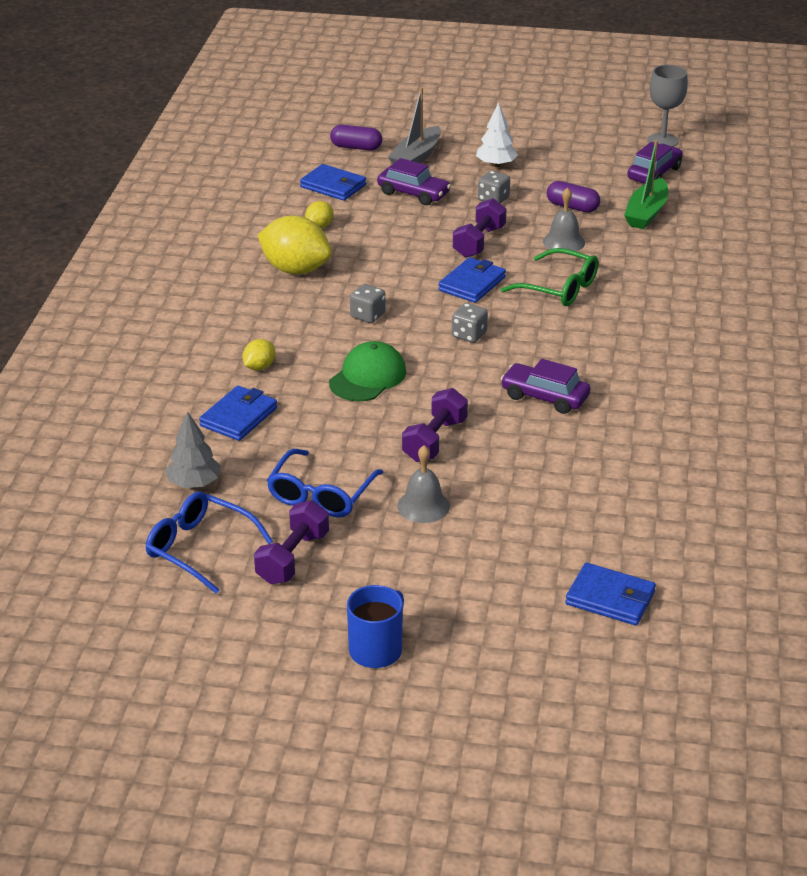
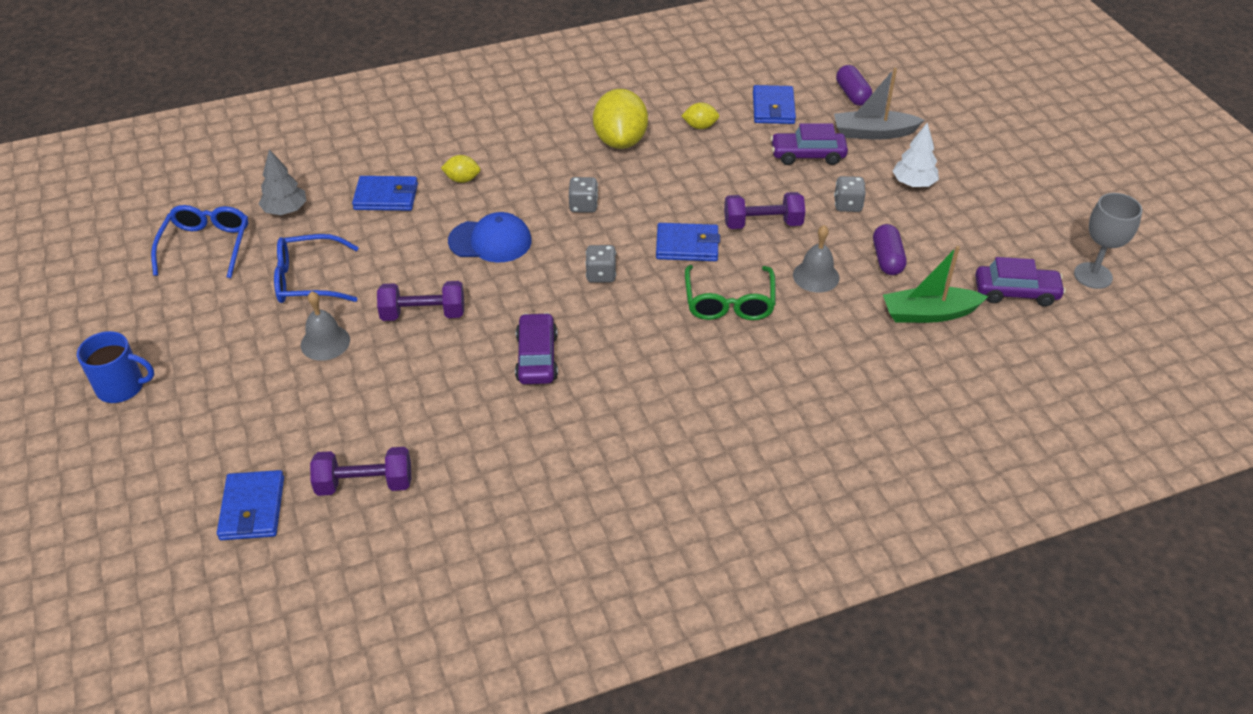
camera: 60 degrees right, 10 degrees up
purple dumbbell [254,500,329,584] -> purple dumbbell moved to [310,447,411,496]
green cap [329,341,406,401] -> blue cap [448,212,532,263]
purple car [377,158,451,205] -> purple car turned 90 degrees clockwise [770,123,848,165]

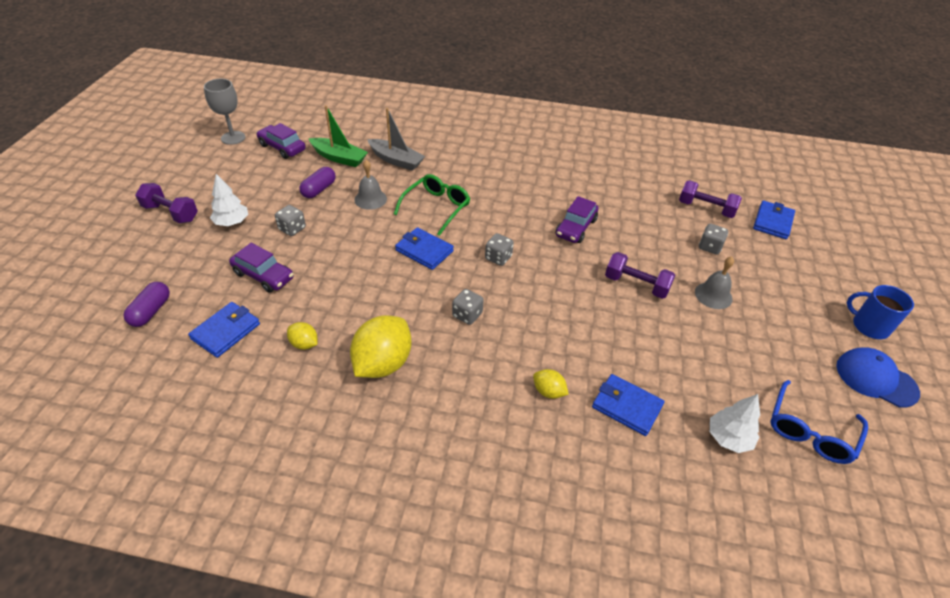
camera: 150 degrees left, 0 degrees up
grey tree [259,149,306,215] -> white tree [710,394,760,453]
blue glasses [274,234,359,303] -> none
blue cap [448,212,532,263] -> blue cap moved to [836,348,920,408]
purple dumbbell [724,192,805,229] -> purple dumbbell moved to [135,183,198,223]
grey boat [834,68,924,140] -> grey boat moved to [367,108,425,171]
none -> grey dice [699,224,728,255]

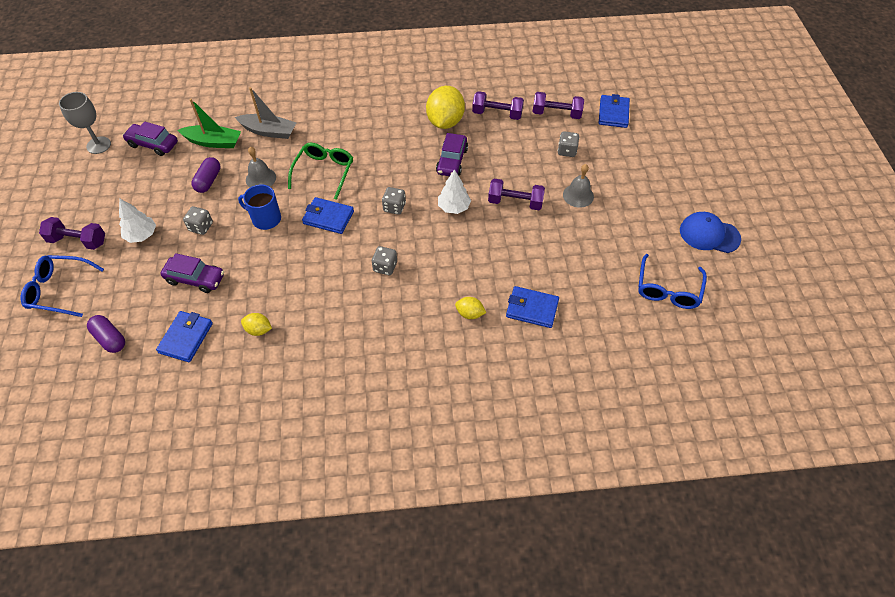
camera: 15 degrees left, 10 degrees up
purple capsule [124,282,170,327] -> purple capsule turned 45 degrees counterclockwise [87,315,125,353]
yellow lemon [350,315,412,378] -> yellow lemon moved to [426,86,465,129]
white tree [710,394,760,453] -> white tree moved to [438,169,471,214]
blue mug [847,285,914,339] -> blue mug moved to [238,185,281,230]
none -> blue glasses [21,255,104,317]
none -> purple dumbbell [472,91,524,120]

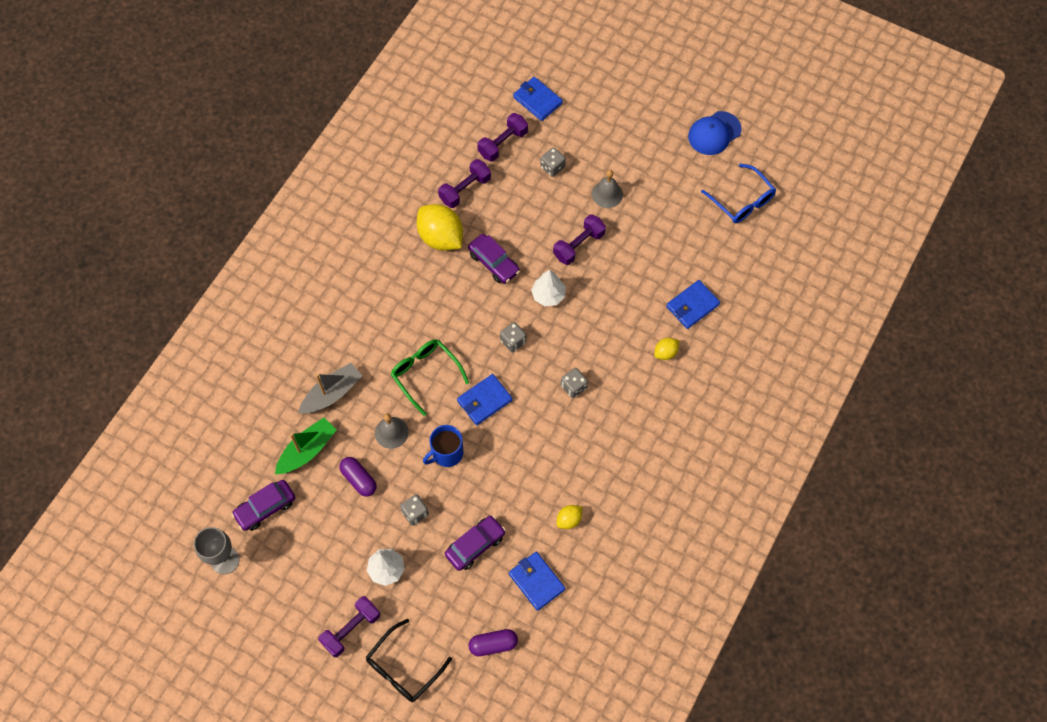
camera: 55 degrees left, 10 degrees up
blue glasses [21,255,104,317] -> black glasses [366,619,452,702]

